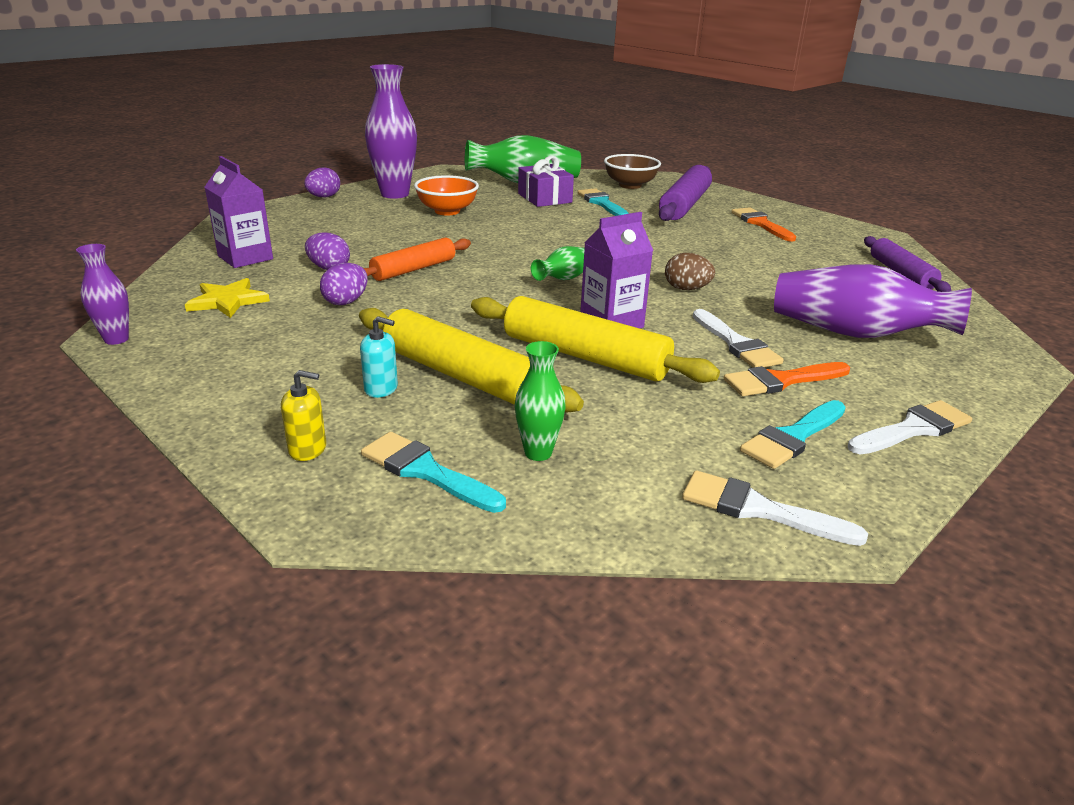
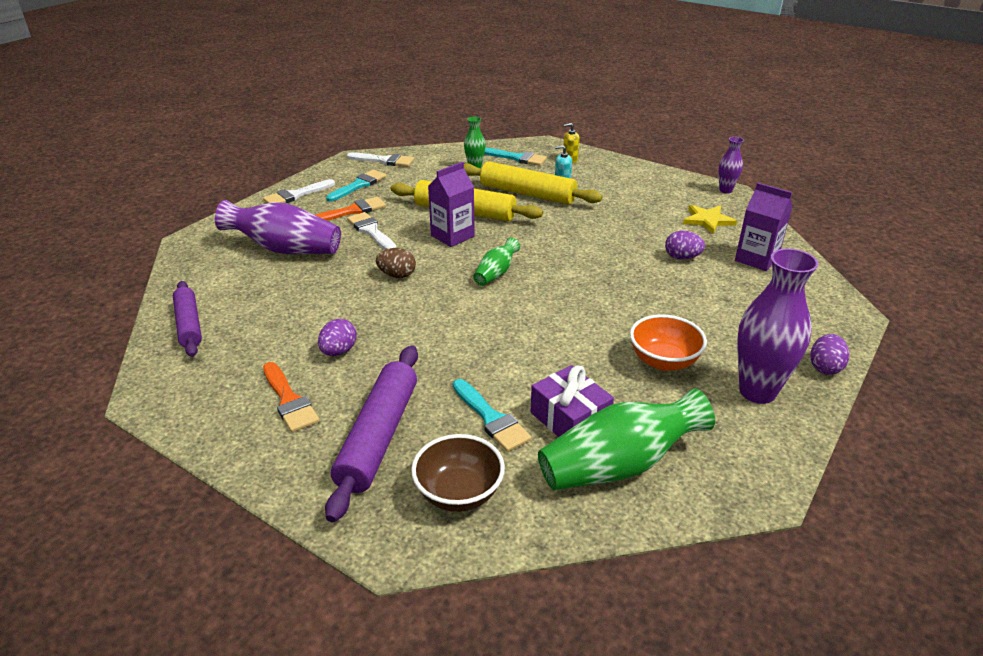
camera: 170 degrees right, 5 degrees up
purple egg [320,263,368,305] -> purple egg moved to [318,319,357,356]
orange rolling pin [364,237,471,281] -> none

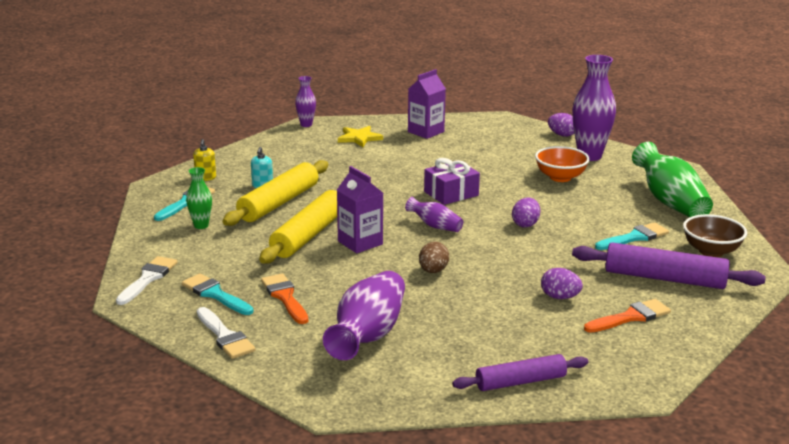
camera: 85 degrees left, 10 degrees down
white brush [347,212,397,250] -> none
green vase [473,237,520,286] -> purple vase [405,197,463,232]
purple gift [531,365,614,437] -> purple gift moved to [424,158,480,205]
purple egg [665,231,705,260] -> purple egg moved to [512,198,540,228]

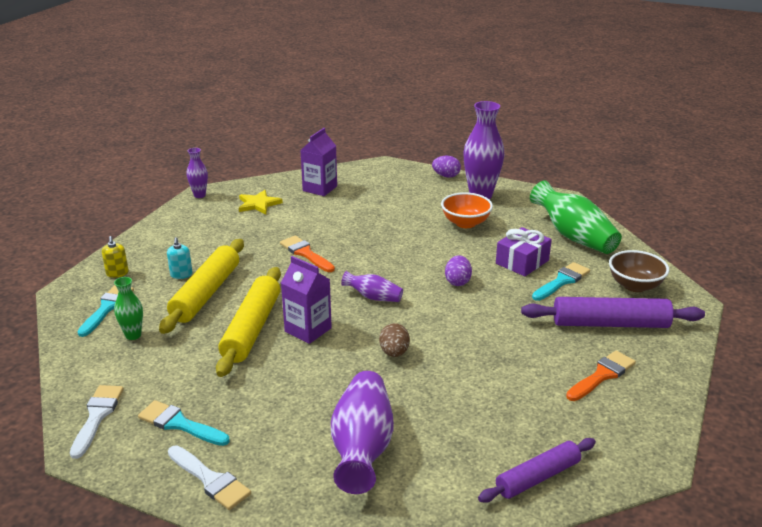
camera: 15 degrees left, 5 degrees up
orange brush [261,273,308,324] -> orange brush moved to [280,236,335,272]
purple gift [424,158,480,205] -> purple gift moved to [496,227,552,276]
purple egg [541,268,583,299] -> none

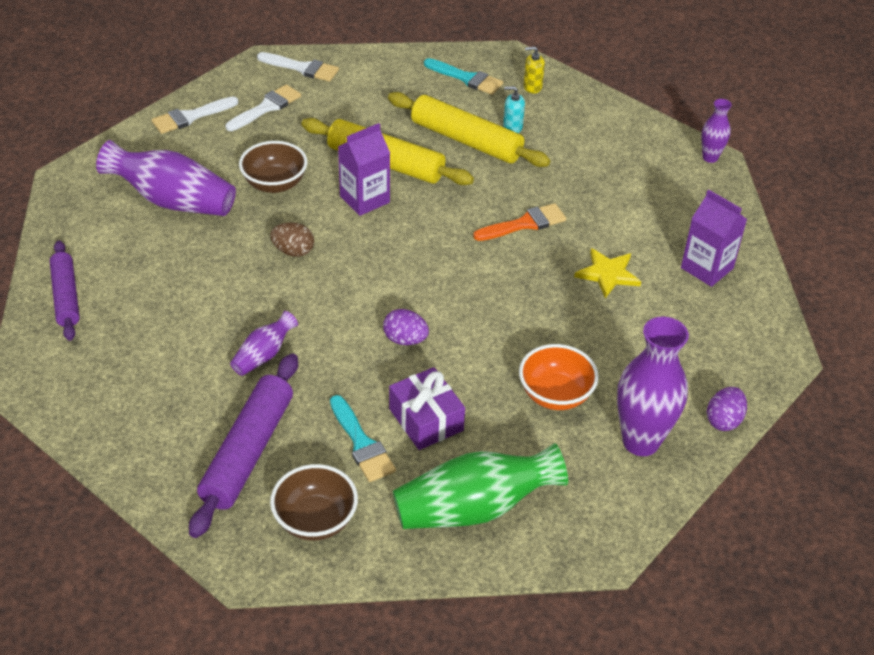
camera: 105 degrees right, 15 degrees up
green vase [114,277,143,340] -> none
turquoise brush [138,400,230,446] -> white brush [226,84,301,131]
yellow star [239,190,283,214] -> yellow star moved to [574,248,641,298]
purple vase [341,271,403,302] -> purple vase moved to [230,311,298,376]
orange brush [566,351,636,401] -> none
none -> brown bowl [239,141,307,193]

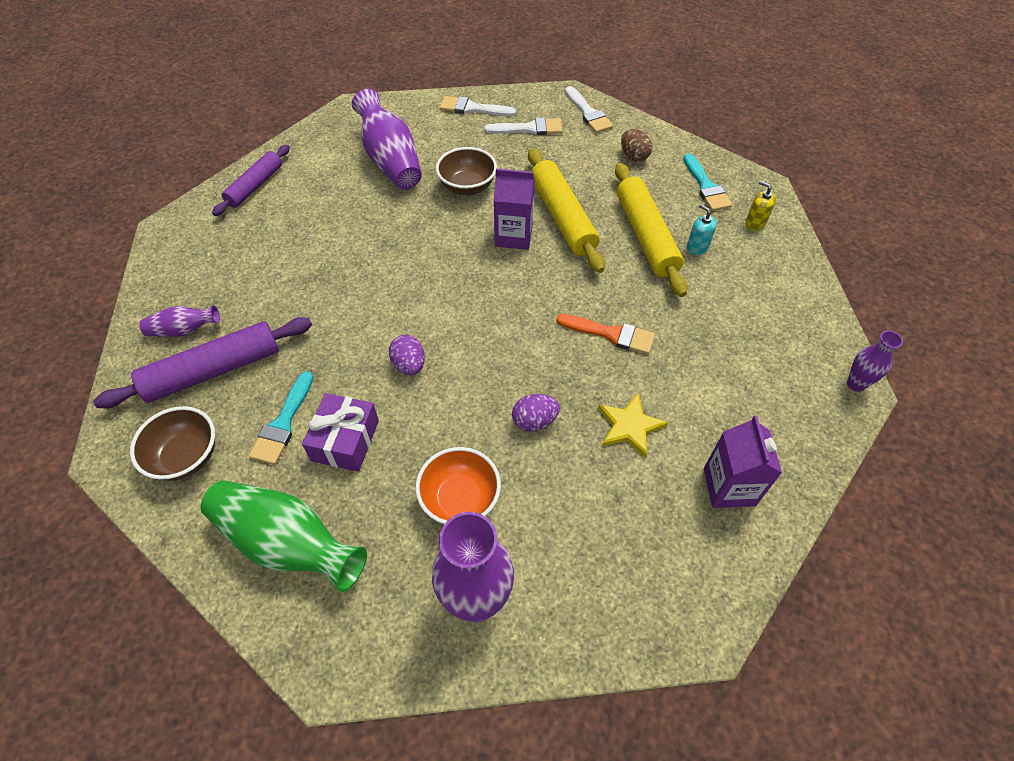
camera: 45 degrees right, 10 degrees up
purple vase [230,311,298,376] -> purple vase moved to [139,305,220,337]
brown egg [270,222,314,257] -> brown egg moved to [621,129,652,162]
purple egg [707,387,747,431] -> purple egg moved to [512,394,560,432]

